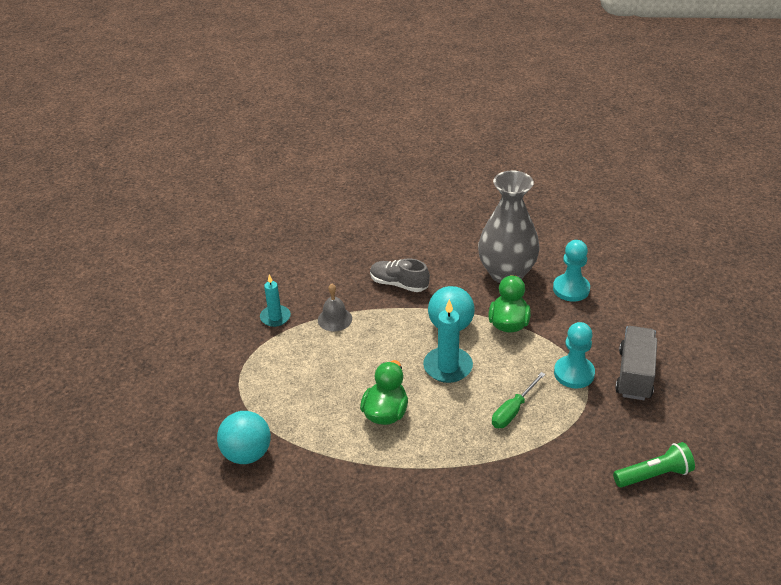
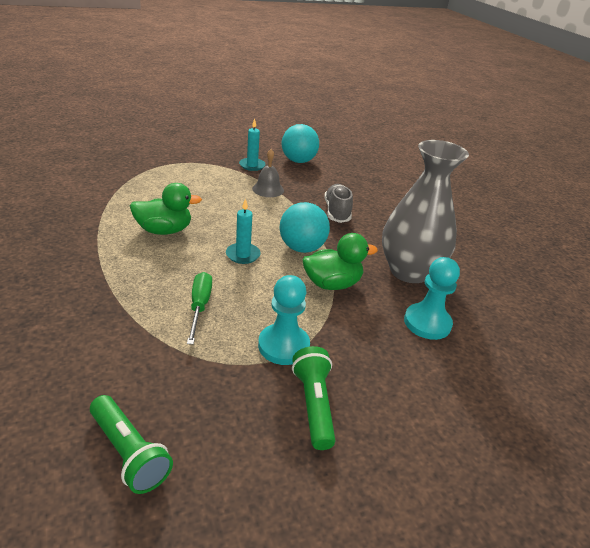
camera: 60 degrees right, 5 degrees down
turquoise ball [217,411,271,464] -> turquoise ball moved to [282,124,319,163]
turquoise candle [423,299,473,383] -> turquoise candle [226,198,261,264], size x0.66
green screwdriver [492,372,546,428] -> green screwdriver turned 75 degrees clockwise [187,272,212,345]
grey truck [615,326,657,400] -> green flashlight [292,346,335,450]

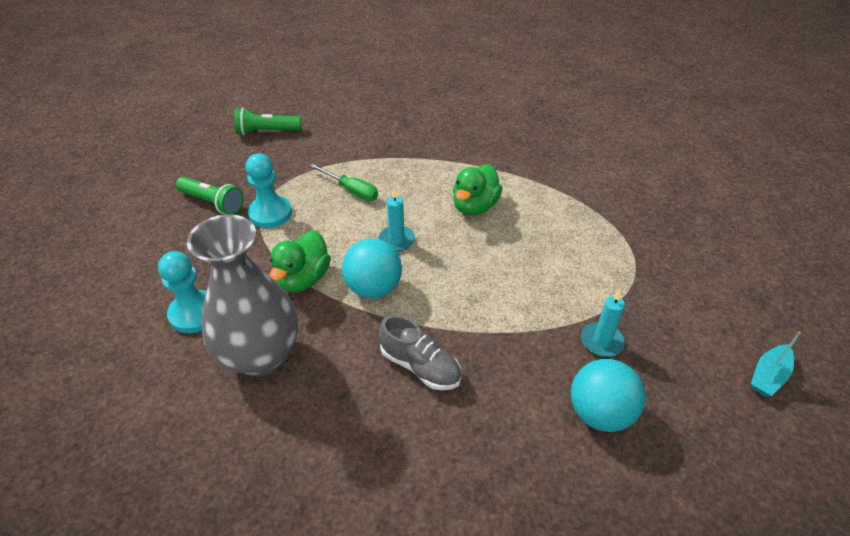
camera: 130 degrees right, 10 degrees up
grey bell [252,149,284,197] -> none
none -> turquoise boat [751,331,801,396]

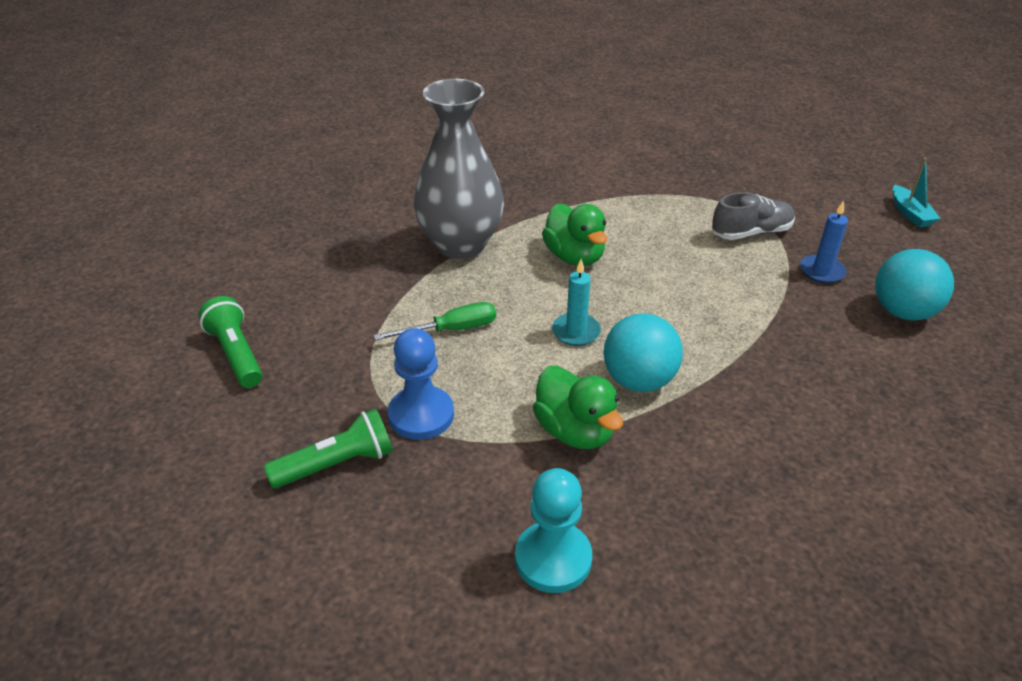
camera: 55 degrees left, 5 degrees down
grey vase [187,214,298,376] -> grey vase moved to [414,79,504,259]
green flashlight [234,108,301,135] -> green flashlight turned 120 degrees clockwise [199,296,263,388]
turquoise pawn [245,153,292,228] -> blue pawn [388,328,454,440]
grey shoe [379,315,461,390] -> grey shoe moved to [712,192,795,240]
turquoise candle [581,290,625,357] -> blue candle [800,200,848,283]

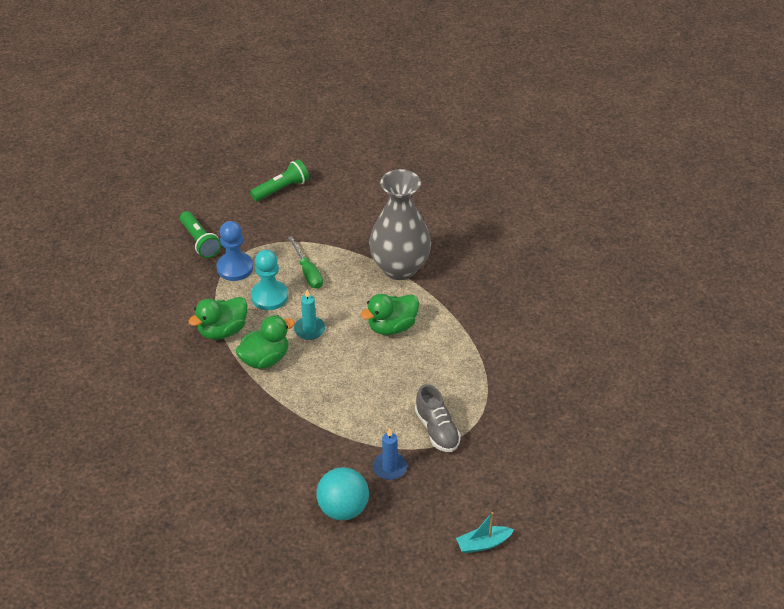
camera: 85 degrees right, 5 degrees up
turquoise pawn [515,468,592,593] -> turquoise pawn moved to [251,250,288,310]
turquoise ball [603,313,683,392] -> green duck [236,315,295,369]

